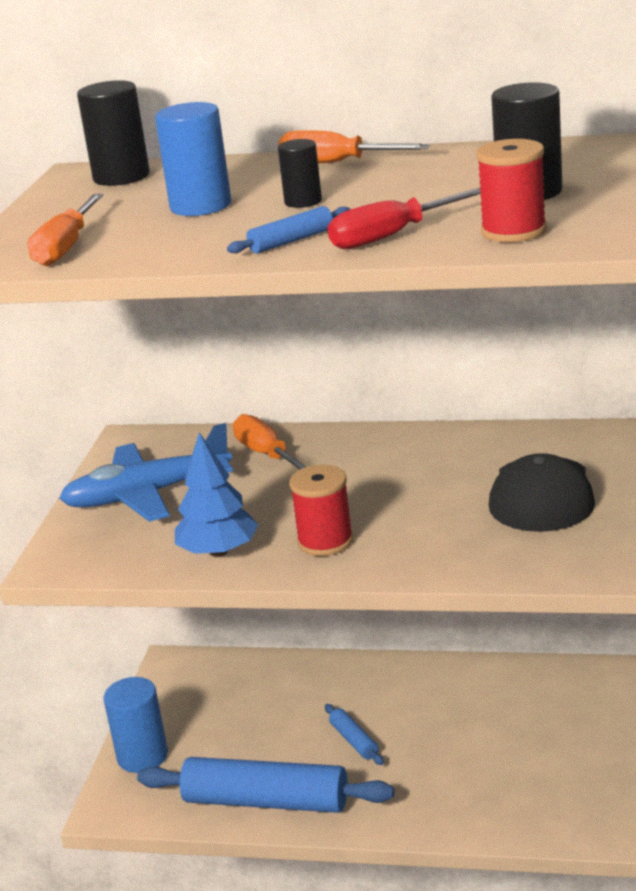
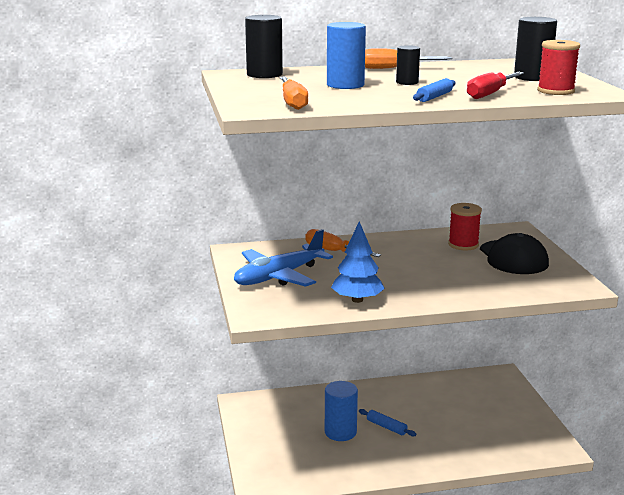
camera: 25 degrees left, 5 degrees down
blue cylinder [103,677,168,773] -> blue cylinder moved to [325,381,358,441]
blue rolling pin [137,757,394,813] -> none
red spool [289,465,353,556] -> red spool moved to [448,203,482,250]

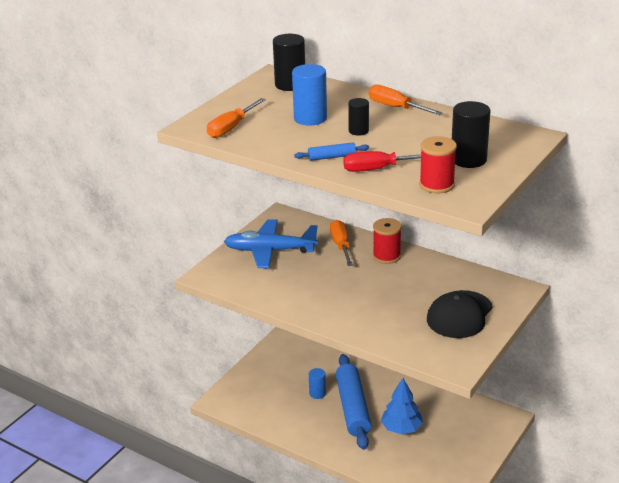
camera: 45 degrees right, 10 degrees up
blue cylinder [325,381,358,441] -> blue cylinder [309,368,326,399], size x0.60
blue tree [331,221,385,303] -> blue tree moved to [381,378,423,434]
blue rolling pin [359,409,416,436] -> blue rolling pin [336,354,372,450], size x2.26
red spool [448,203,482,250] -> red spool moved to [373,218,402,264]

